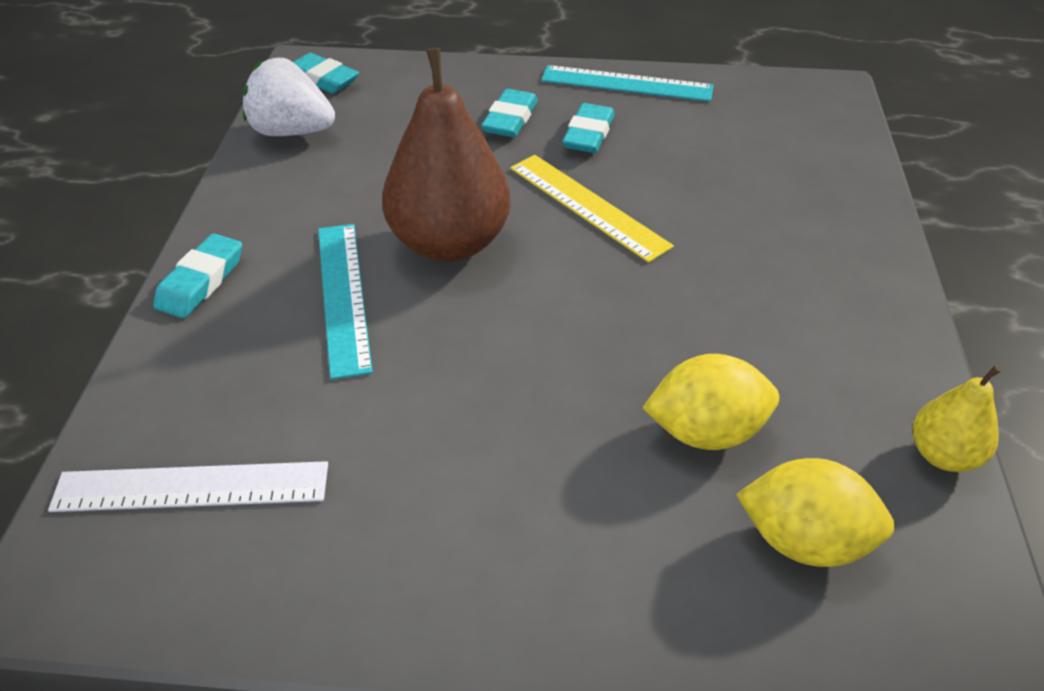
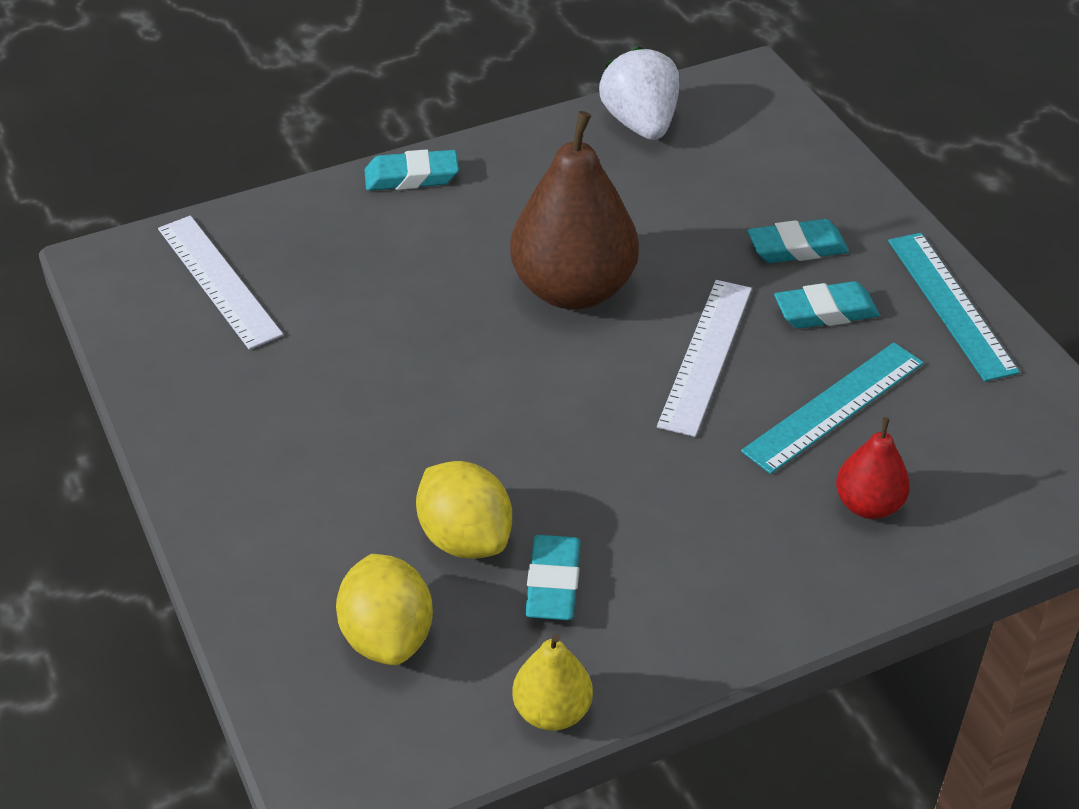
camera: 60 degrees right, 0 degrees up
turquoise eraser [293,53,359,93] -> turquoise eraser moved to [525,535,581,620]
turquoise ruler [318,224,373,380] -> turquoise ruler moved to [741,342,923,474]
yellow ruler [510,155,674,263] -> white ruler [657,280,752,437]
none -> red pear [836,417,910,519]

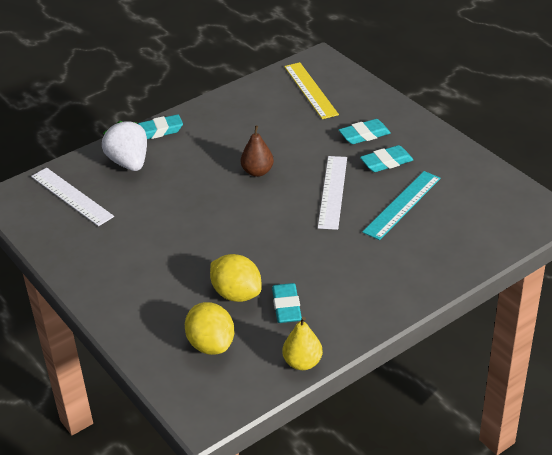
camera: 10 degrees left, 5 degrees down
brown pear [510,111,639,310] -> brown pear [241,125,274,177], size x0.50
white strawberry [599,46,680,140] -> white strawberry moved to [102,121,147,171]
red pear [836,417,910,519] -> none
turquoise ruler [888,233,1020,382] -> none
none -> yellow ruler [284,62,339,119]

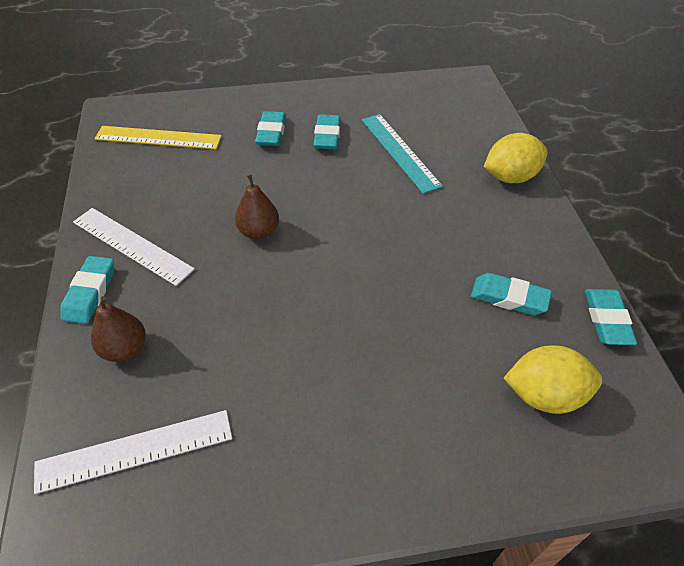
camera: 65 degrees left, 10 degrees up
white strawberry [102,121,147,171] -> brown pear [91,296,146,362]
yellow lemon [210,254,262,302] -> yellow lemon moved to [484,133,548,183]
yellow pear [282,317,323,370] -> turquoise eraser [585,289,637,345]
white ruler [318,156,347,230] -> white ruler moved to [73,208,195,286]

